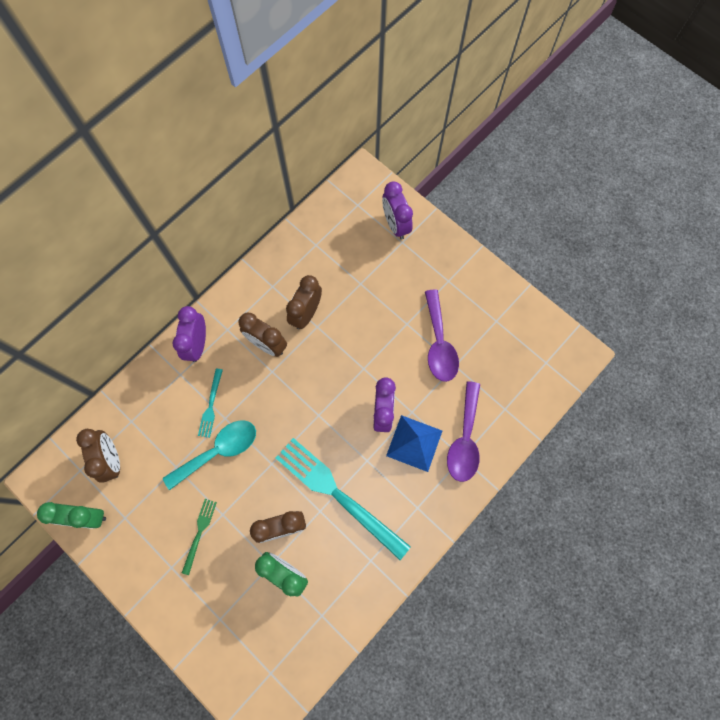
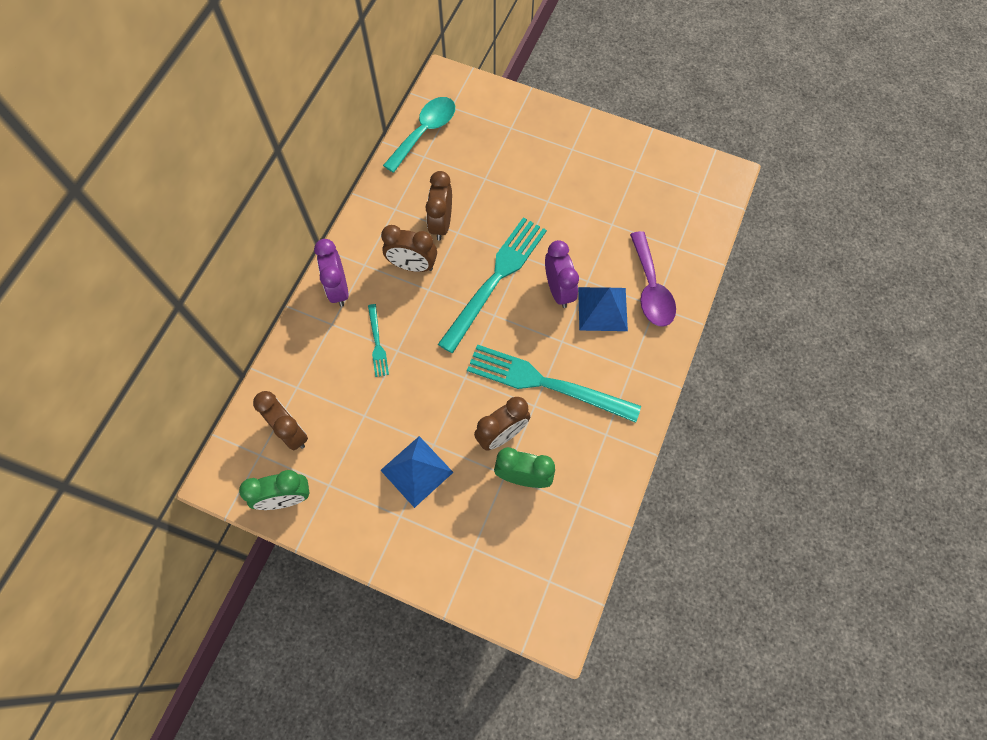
camera: 20 degrees left, 5 degrees down
turquoise spoon [163,420,256,490] -> turquoise spoon moved to [383,97,455,173]
green fork [182,499,217,575] -> blue pyramid [380,436,453,508]
purple clock [382,181,413,240] -> none
purple spoon [425,289,459,382] -> none
none -> turquoise fork [438,217,547,353]

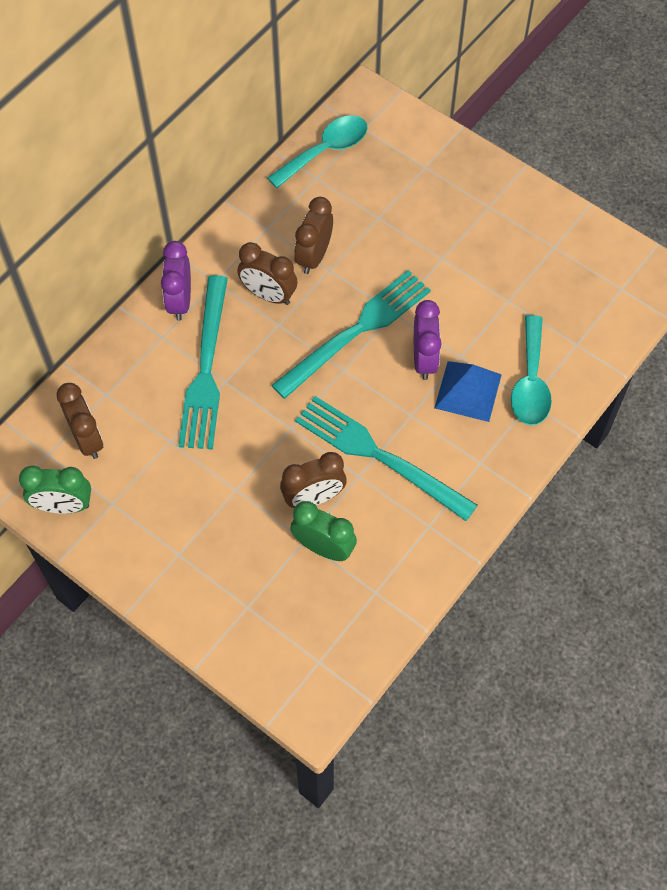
camera: 15 degrees right, 5 degrees down
turquoise fork [368,304,389,377] -> turquoise fork [178,275,228,450], size x2.19
blue pyramid [380,436,453,508] -> none
purple spoon [630,231,676,327] -> turquoise spoon [511,315,552,425]

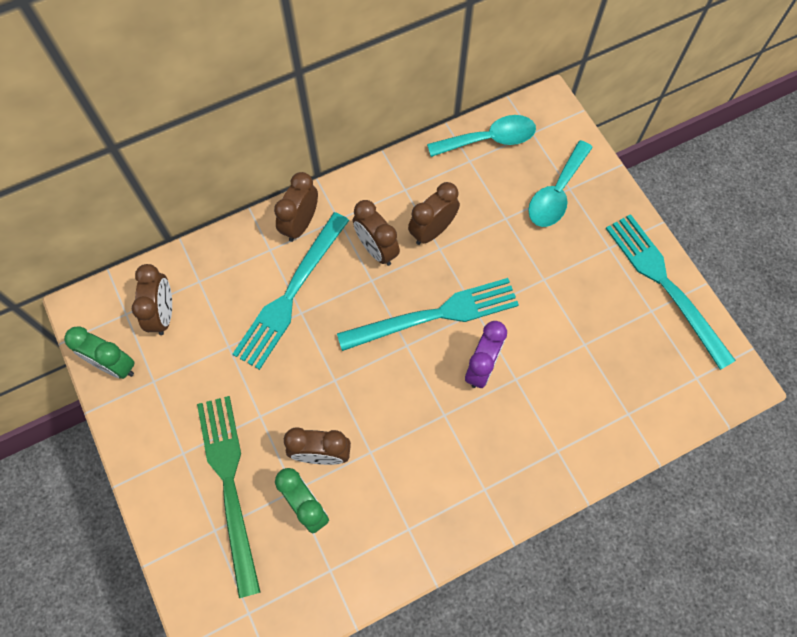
camera: 25 degrees right, 5 degrees up
purple clock [161,241,191,321] -> brown clock [274,172,318,242]
turquoise fork [295,396,478,521] -> turquoise fork moved to [606,214,736,370]
blue pyramid [434,361,502,422] -> none
turquoise spoon [511,315,552,425] -> turquoise spoon moved to [528,140,593,227]
none -> green fork [197,396,261,598]

